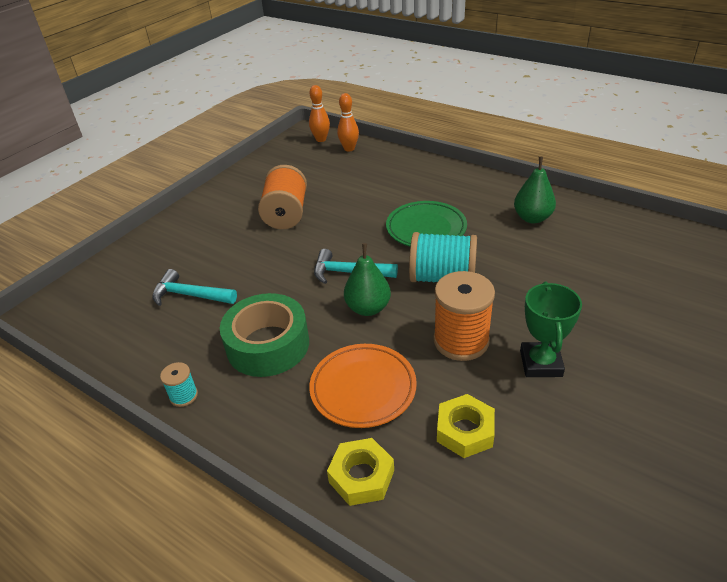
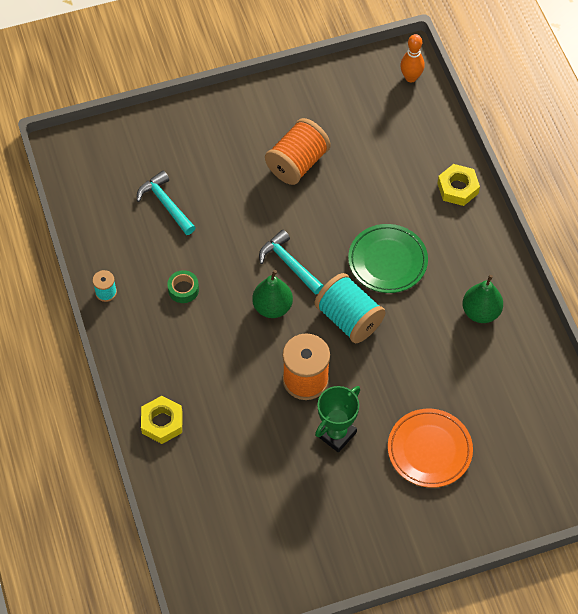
camera: 35 degrees right, 20 degrees up
green tape [220,293,309,377] -> green tape [167,270,199,303], size x0.45
orange plate [309,344,417,428] -> orange plate moved to [388,409,473,488]
orange bowling pin [337,93,359,152] -> none
yellow nut [437,394,495,458] -> yellow nut moved to [437,164,480,206]

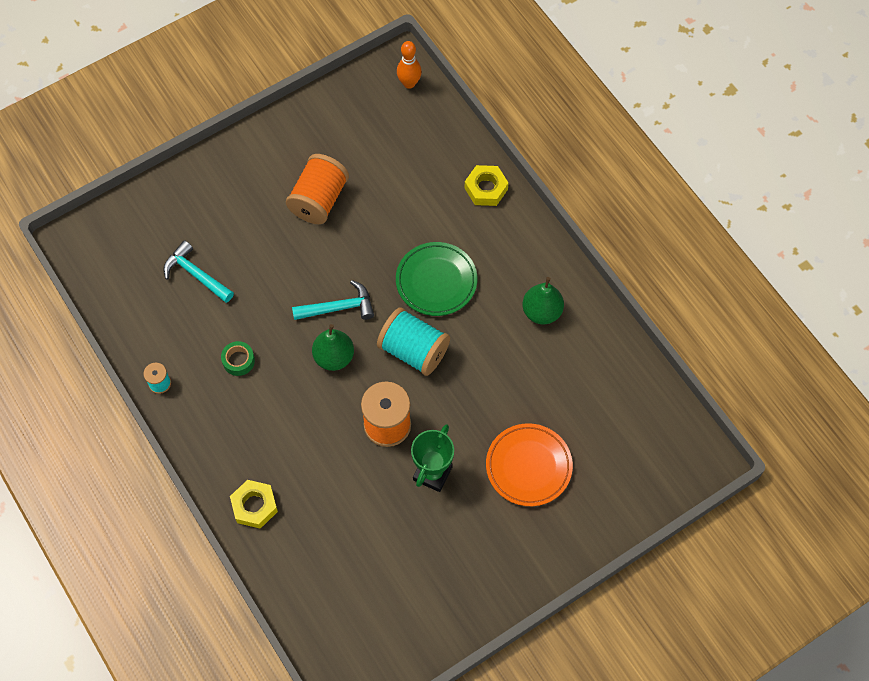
camera: 15 degrees left, 5 degrees up
turquoise hammer [259,230,324,295] -> turquoise hammer turned 135 degrees clockwise [292,280,374,320]

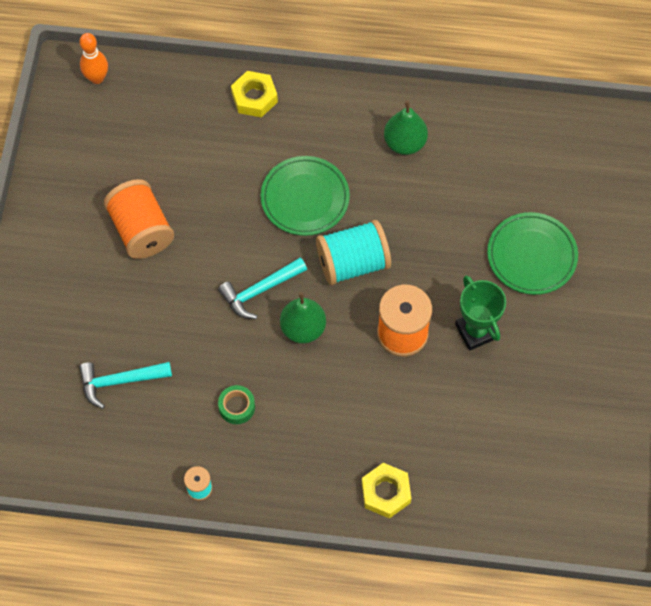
camera: 50 degrees left, 0 degrees up
turquoise hammer [292,280,374,320] -> turquoise hammer turned 150 degrees counterclockwise [218,257,307,319]
orange plate [486,423,573,506] -> green plate [487,212,578,295]

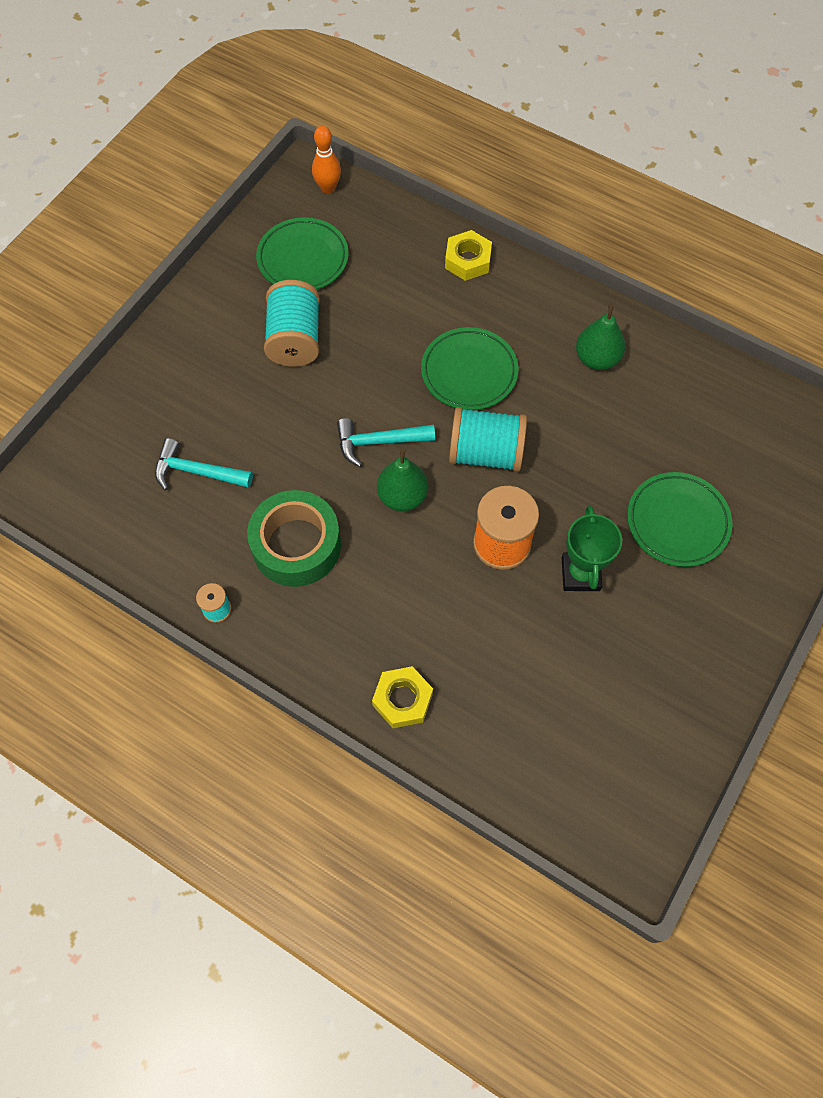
camera: 25 degrees right, 0 degrees up
orange spool [104,179,174,259] -> turquoise spool [264,280,320,367]
green tape [218,385,255,424] -> green tape [247,490,341,587], size x2.21
none -> green plate [256,217,349,290]

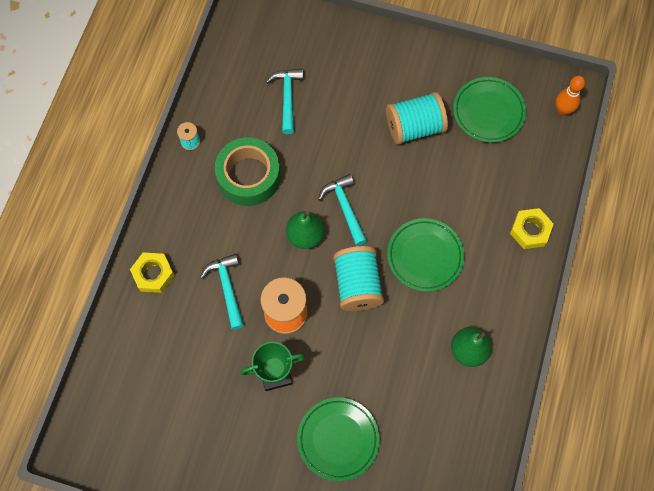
camera: 75 degrees right, 5 degrees up
none -> turquoise hammer [200,254,244,330]

